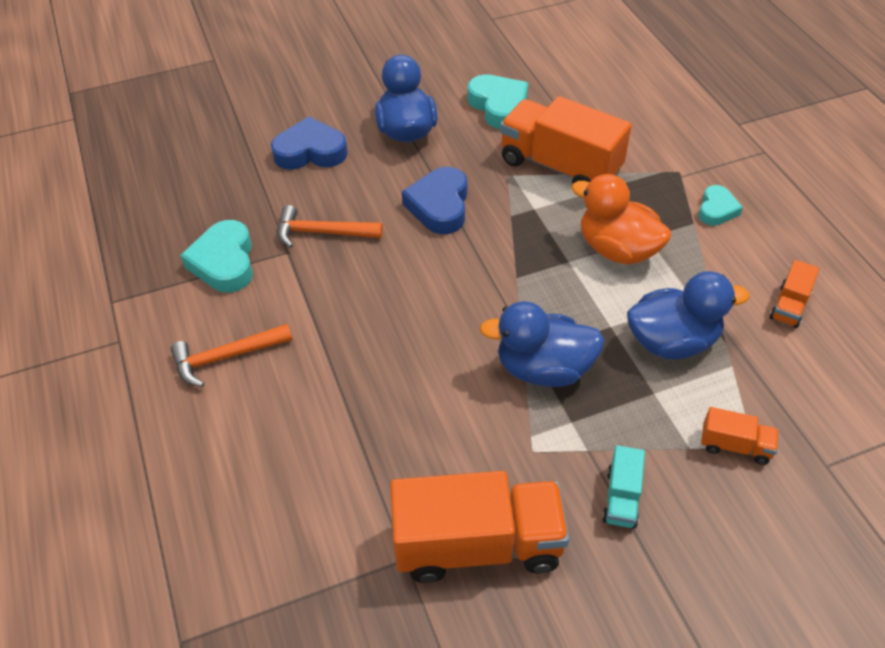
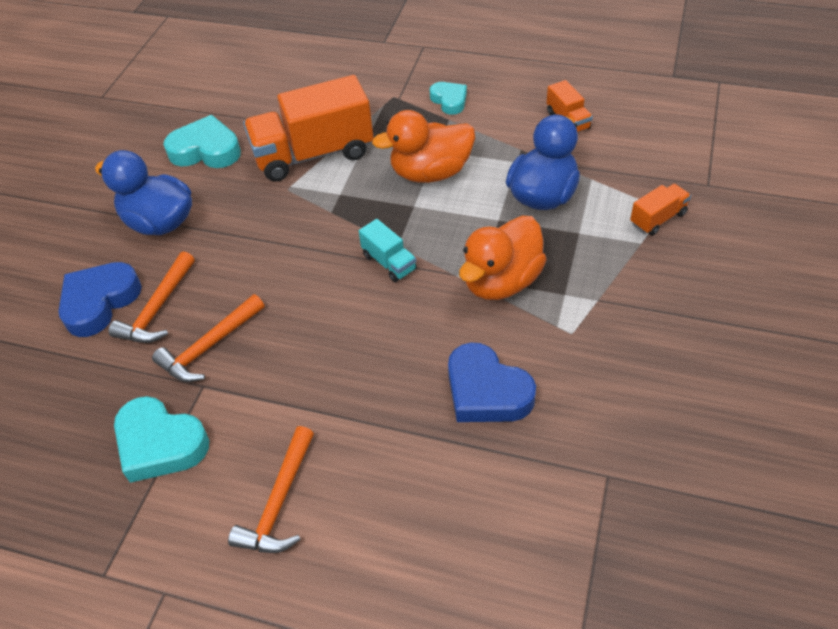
camera: 50 degrees left, 0 degrees up
orange truck [390,471,570,583] -> none
blue heart [402,167,467,234] -> blue heart moved to [448,342,536,422]
blue duck [479,301,605,387] -> orange duck [459,216,547,300]
turquoise truck [602,445,645,528] -> turquoise truck moved to [359,219,417,282]
none -> orange hammer [109,251,195,343]

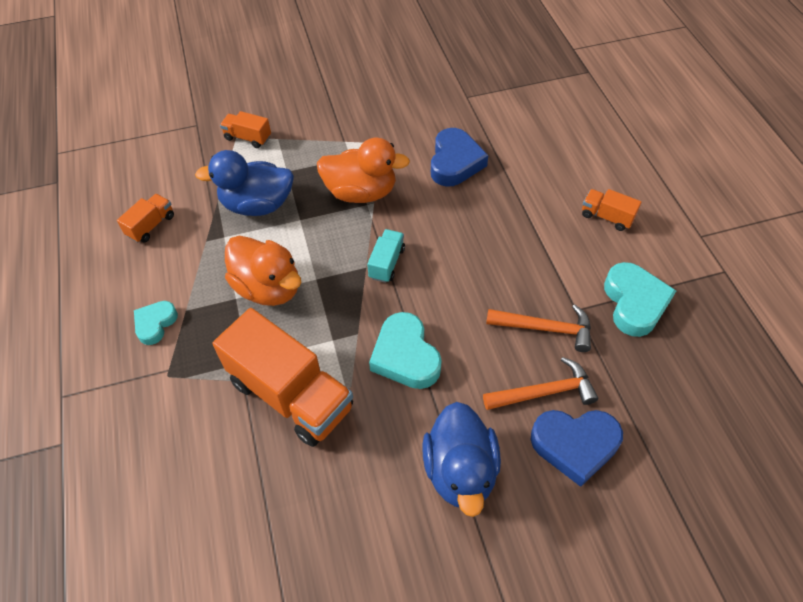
camera: 125 degrees left, 5 degrees up
turquoise heart [163,115,241,168] -> turquoise heart moved to [369,312,442,389]
orange hammer [228,426,314,553] -> orange truck [582,189,641,231]

